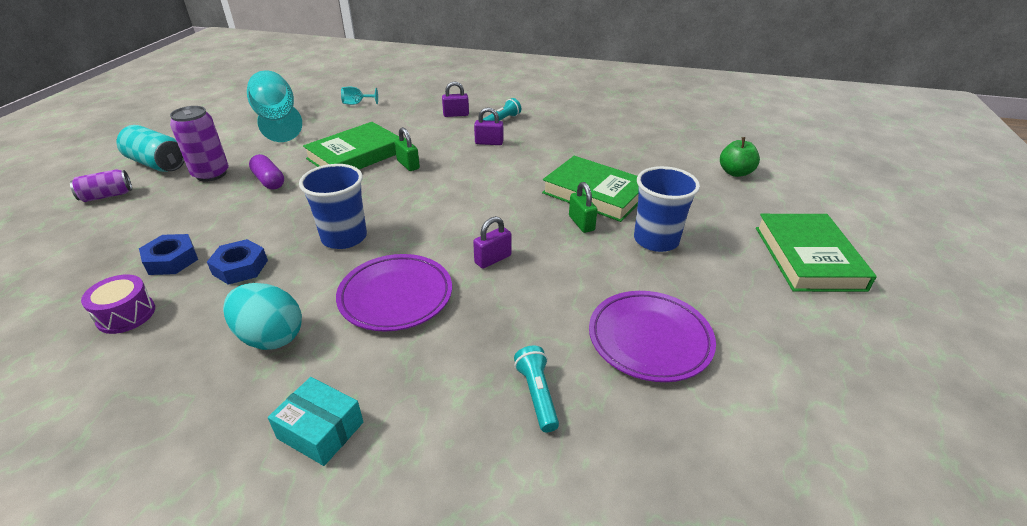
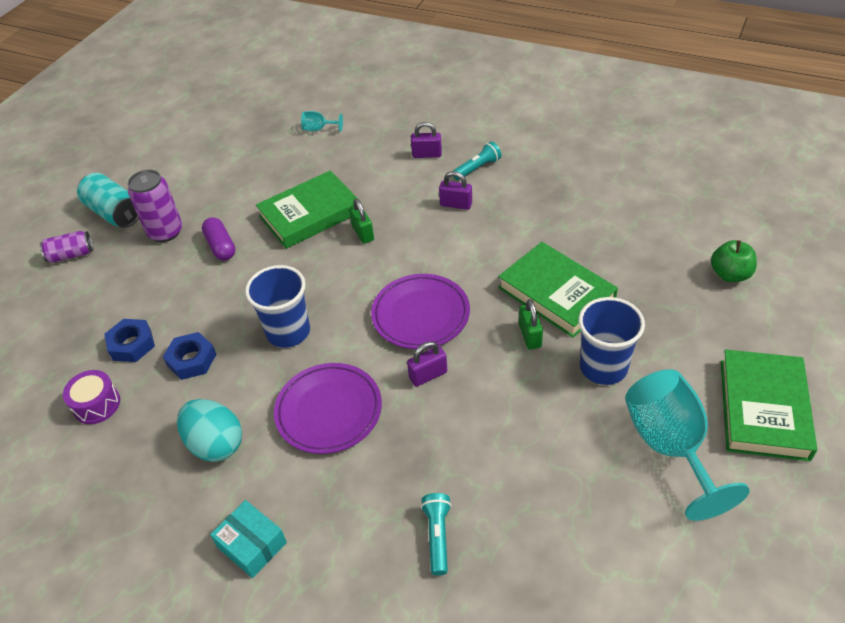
camera: 15 degrees right, 10 degrees up
turquoise goblet [247,70,302,142] -> turquoise goblet moved to [625,369,750,521]
purple plate [589,291,716,382] -> purple plate moved to [371,274,470,349]

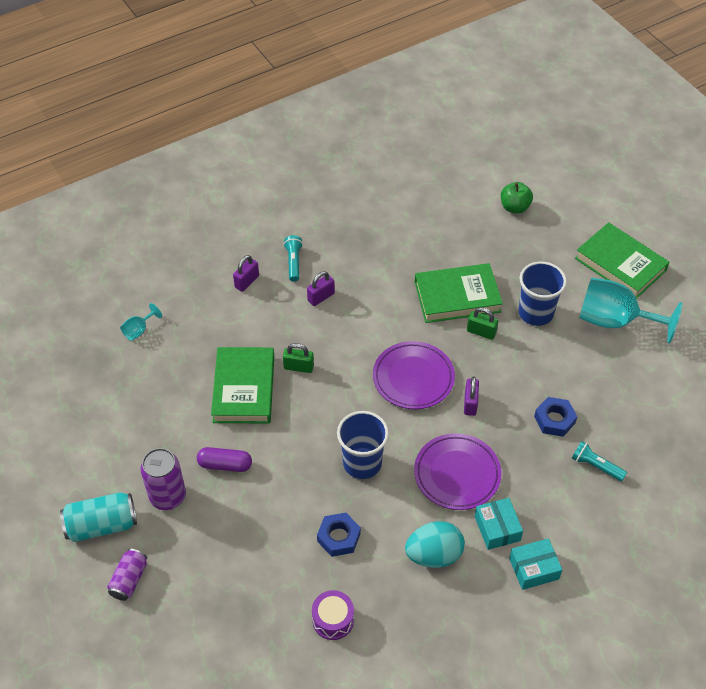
camera: 60 degrees left, 5 degrees up
blue nut [104,319,155,362] -> blue nut moved to [534,397,577,437]
none -> turquoise box [475,498,523,550]

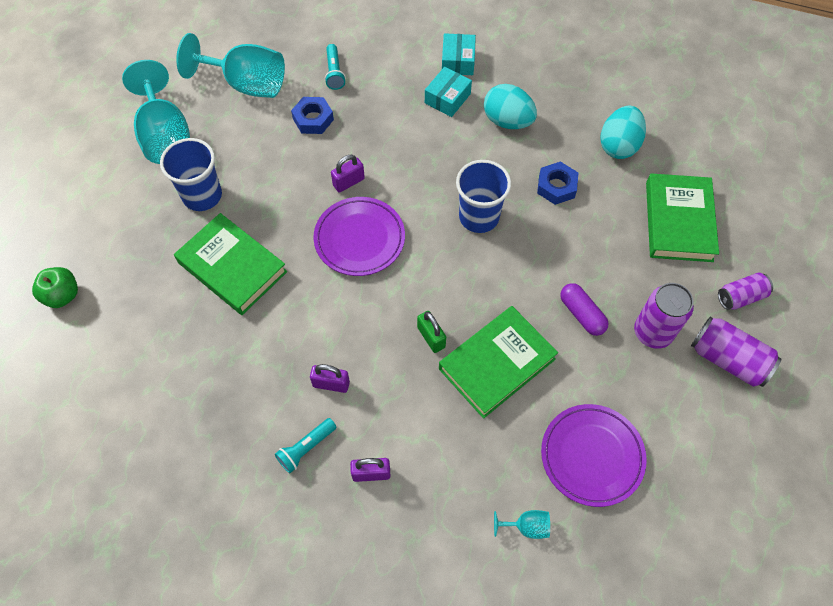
camera: 130 degrees left, 10 degrees up
turquoise can [60,492,137,542] -> purple can [691,316,781,387]
purple drum [312,590,354,640] -> turquoise egg [600,106,646,159]
purple plate [414,433,501,510] -> purple plate moved to [541,404,647,507]
green padlock [467,307,498,340] -> none
turquoise box [509,538,562,590] -> turquoise box turned 60 degrees clockwise [442,33,476,75]
green book [575,222,670,299] -> green book moved to [646,173,719,262]
none -> turquoise goblet [176,33,285,98]

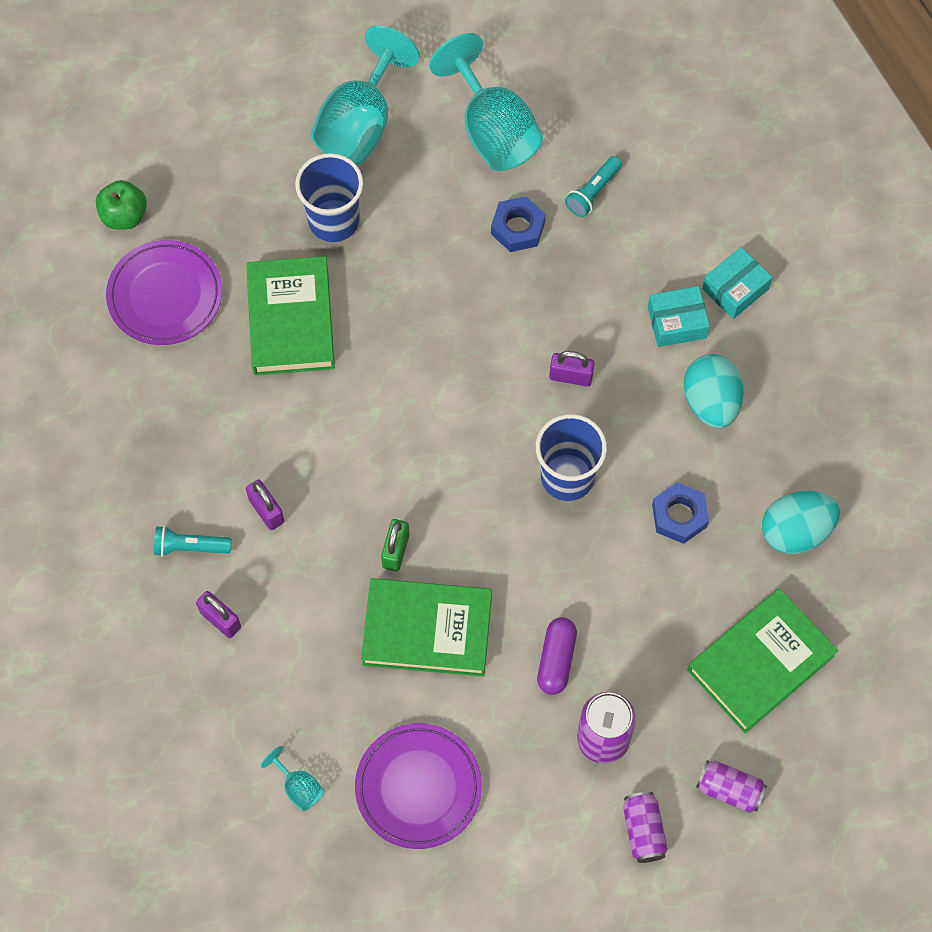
camera: 45 degrees right, 5 degrees up
purple plate [313,197,405,276] -> purple plate moved to [106,240,222,345]
purple padlock [331,155,365,193] -> purple padlock moved to [549,351,595,387]
purple can [691,316,781,387] -> purple can [623,792,668,863], size x0.65

